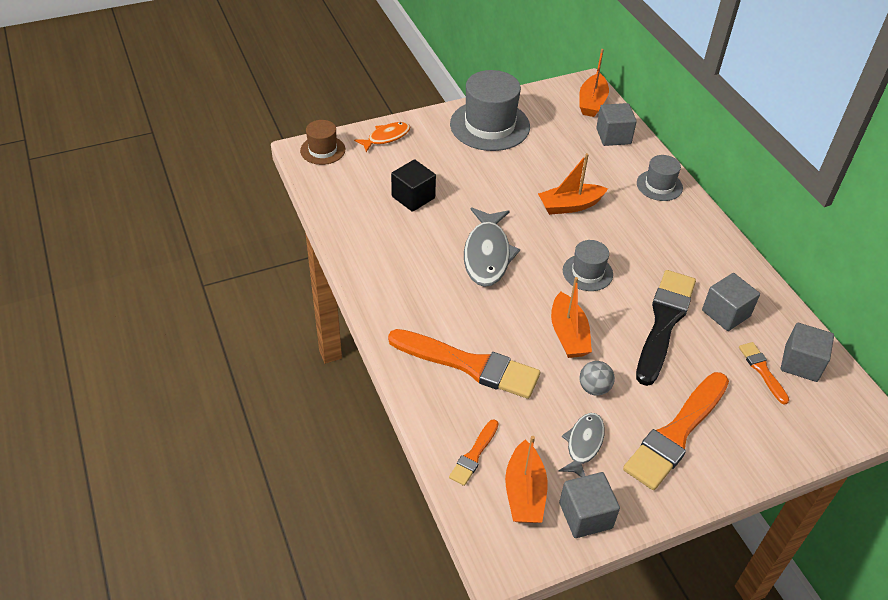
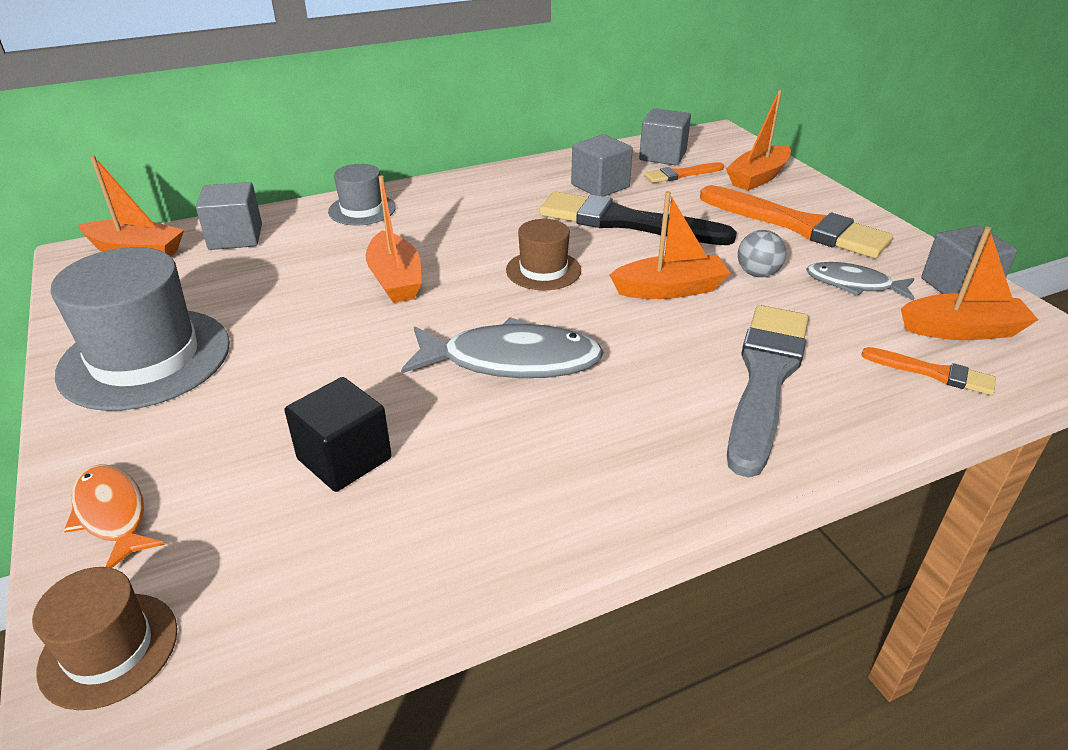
camera: 90 degrees left, 10 degrees down
orange brush [388,329,540,399] -> grey brush [727,305,809,478]
grey hat [563,240,613,291] -> brown hat [506,219,581,290]
none -> orange boat [726,90,791,191]

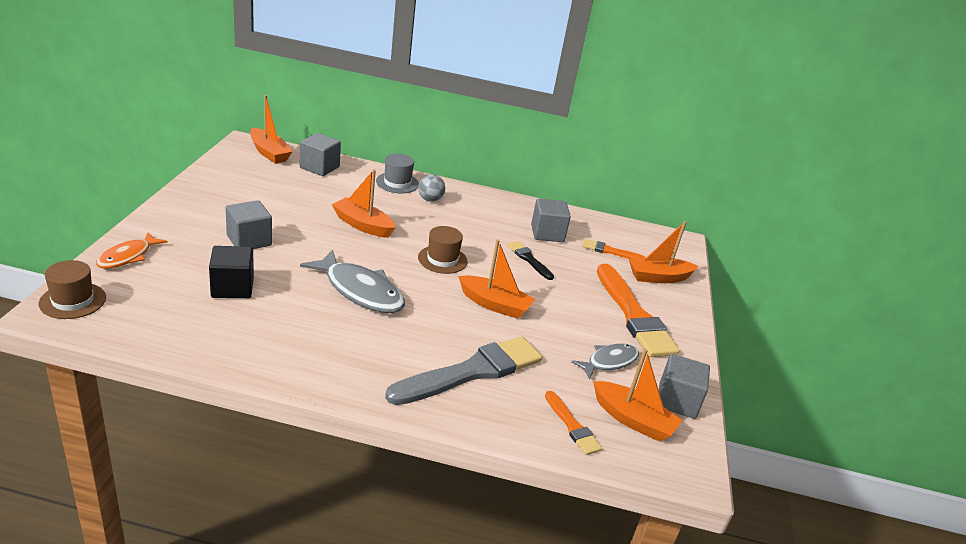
camera: 30 degrees right, 5 degrees down
grey hat [50,247,230,411] -> none
orange fish [64,464,165,568] -> orange fish turned 150 degrees counterclockwise [96,232,168,269]
orange boat [366,175,422,303] -> orange boat turned 105 degrees clockwise [332,169,396,238]
black brush [540,191,737,245] -> black brush [507,241,554,280], size x0.49
grey cube [639,108,691,165] -> grey cube moved to [225,200,272,249]
grey ball [738,230,786,277] -> grey ball moved to [418,174,445,202]
grey fish [806,262,914,300] -> grey fish turned 90 degrees clockwise [571,343,639,380]

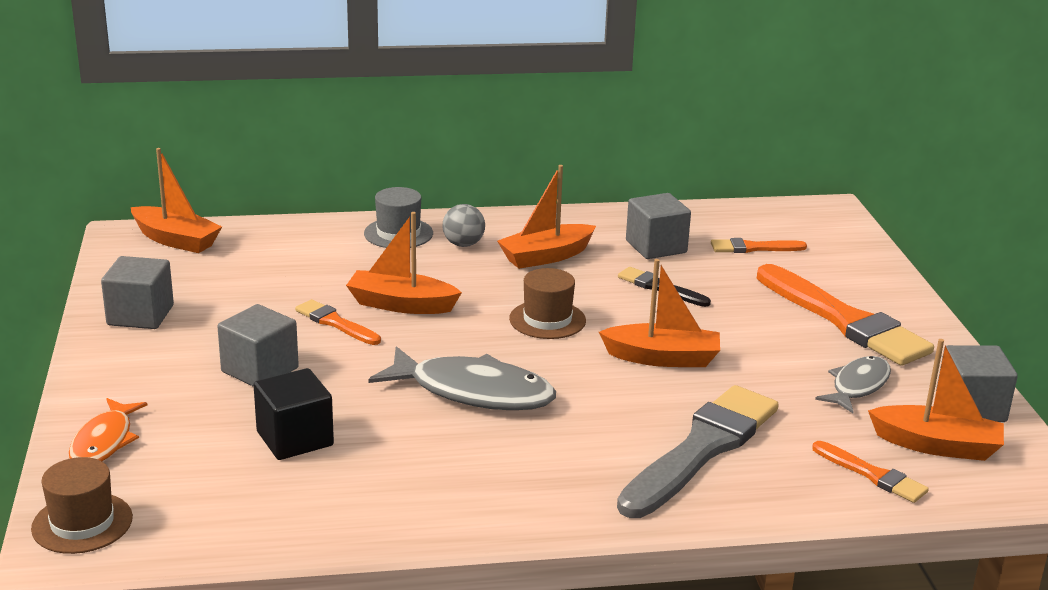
camera: 15 degrees left, 5 degrees down
grey cube [300,133,341,176] -> grey cube moved to [101,256,174,329]
orange boat [629,221,698,283] -> orange boat moved to [497,165,596,269]
none -> orange brush [295,299,381,345]

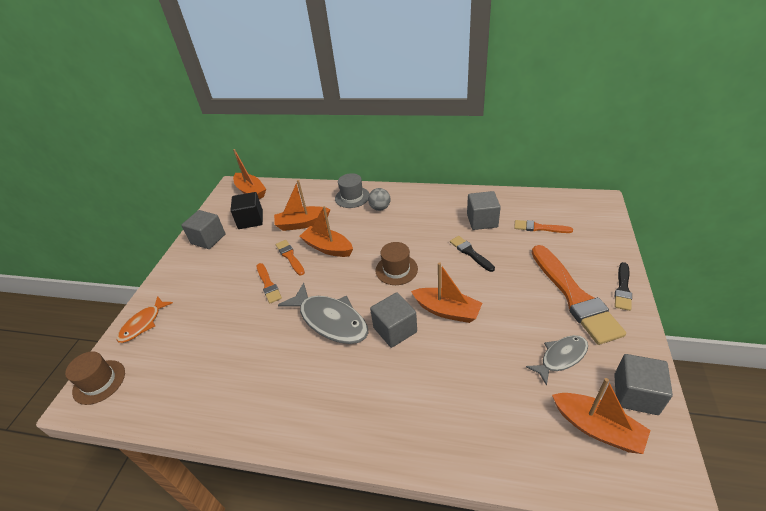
camera: 25 degrees right, 15 degrees up
grey cube [217,304,299,387] -> grey cube moved to [370,292,417,348]
black cube [253,368,334,460] -> black cube moved to [231,192,263,229]
orange boat [497,165,596,269] -> orange boat moved to [274,180,331,231]
grey brush [617,385,779,518] -> none
orange brush [812,441,929,503] -> orange brush moved to [257,263,282,303]
none -> black brush [615,262,632,311]

